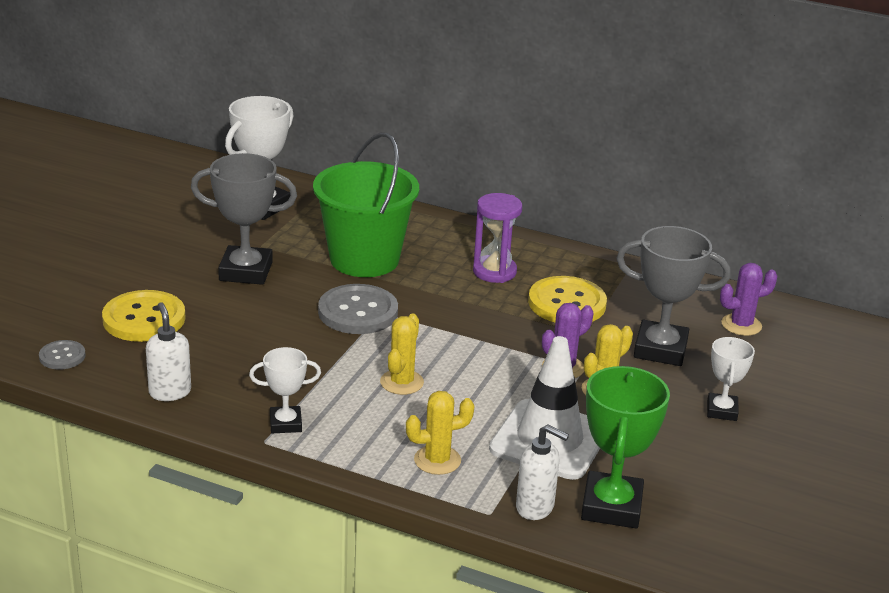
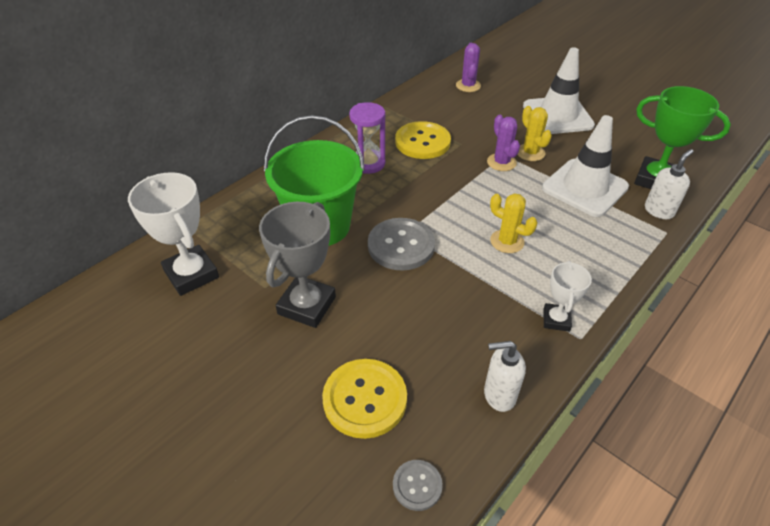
camera: 70 degrees left, 15 degrees up
yellow cactus [406,391,475,475] -> none
grey trophy [616,226,731,366] -> none
white trophy [707,337,755,421] -> white traffic cone [523,47,595,134]

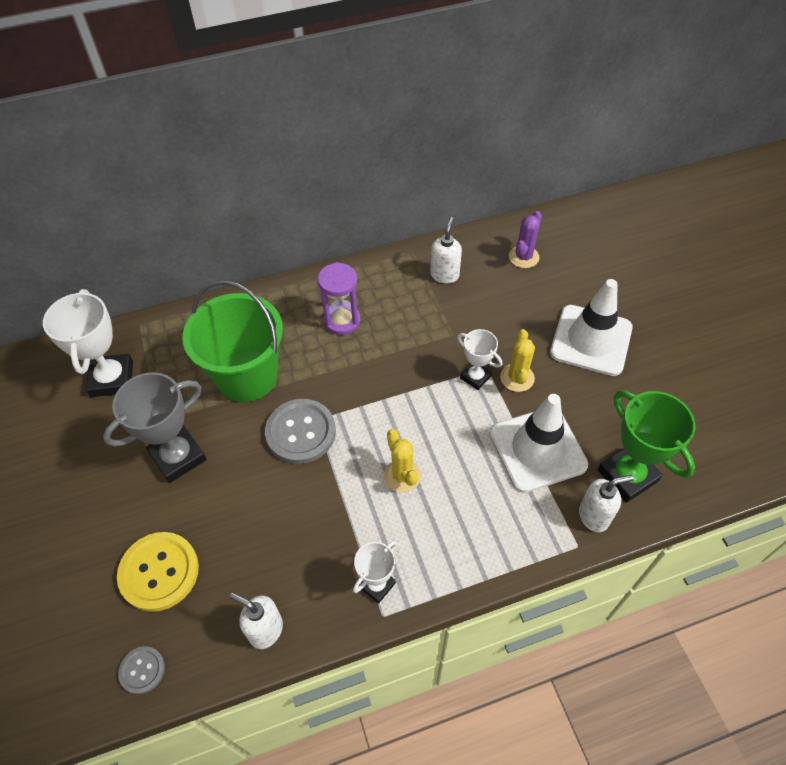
camera: 30 degrees right, 10 degrees up
yellow button [395,121,451,159] -> none
purple cactus [487,115,520,171] -> white trophy [458,329,502,390]
none -> white soap dispenser [430,217,462,283]

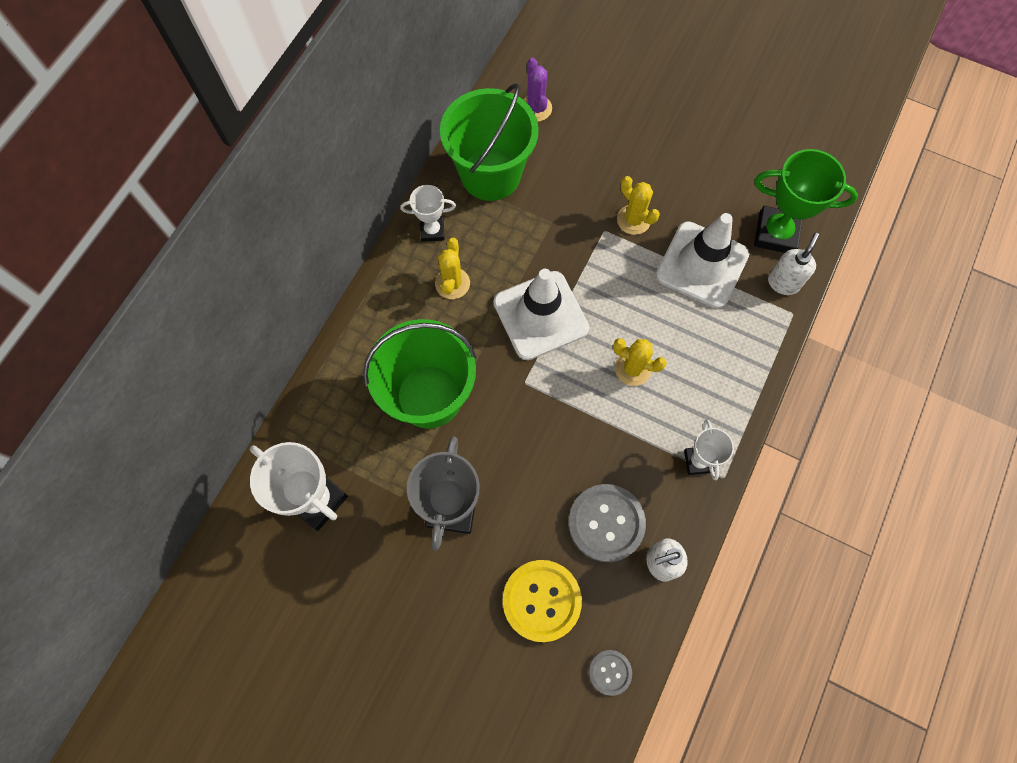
camera: 45 degrees left, 15 degrees up
grey button [265,399,336,464] -> grey button moved to [568,484,646,562]
purple hourglass [318,262,361,335] -> yellow cactus [435,238,470,299]
white soap dispenser [430,217,462,283] -> green bucket [440,83,539,201]
white trophy [458,329,502,390] -> white trophy moved to [400,185,456,242]
white traffic cone [550,279,633,376] -> white traffic cone moved to [494,269,589,360]

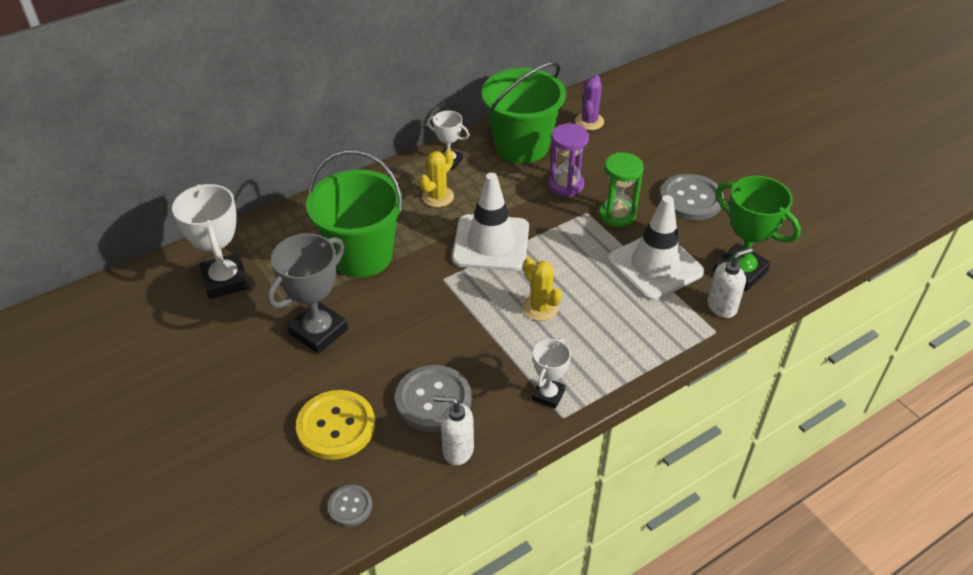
camera: 30 degrees right, 25 degrees down
yellow cactus [617,176,660,235] -> green hourglass [599,152,644,227]
none -> purple hourglass [549,123,589,197]
none -> grey button [660,174,724,220]

